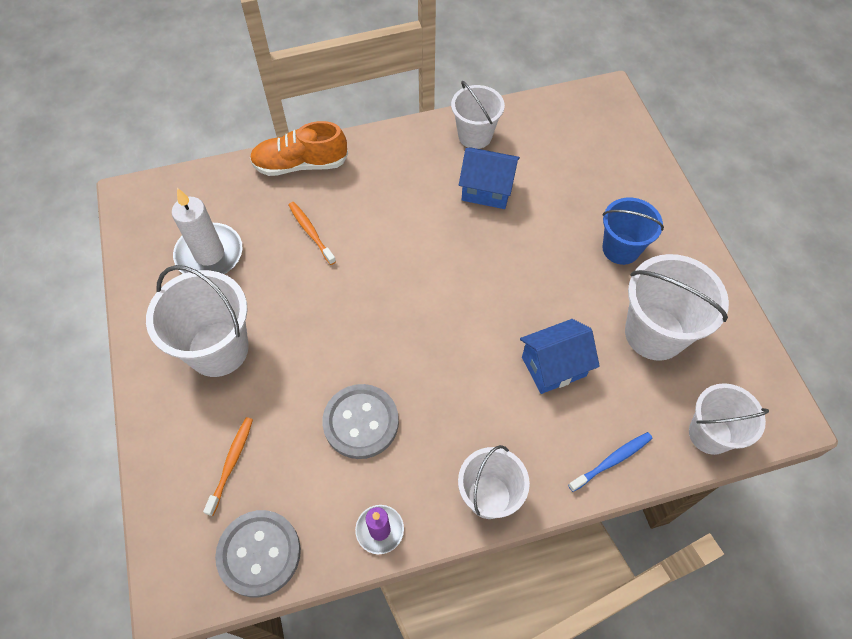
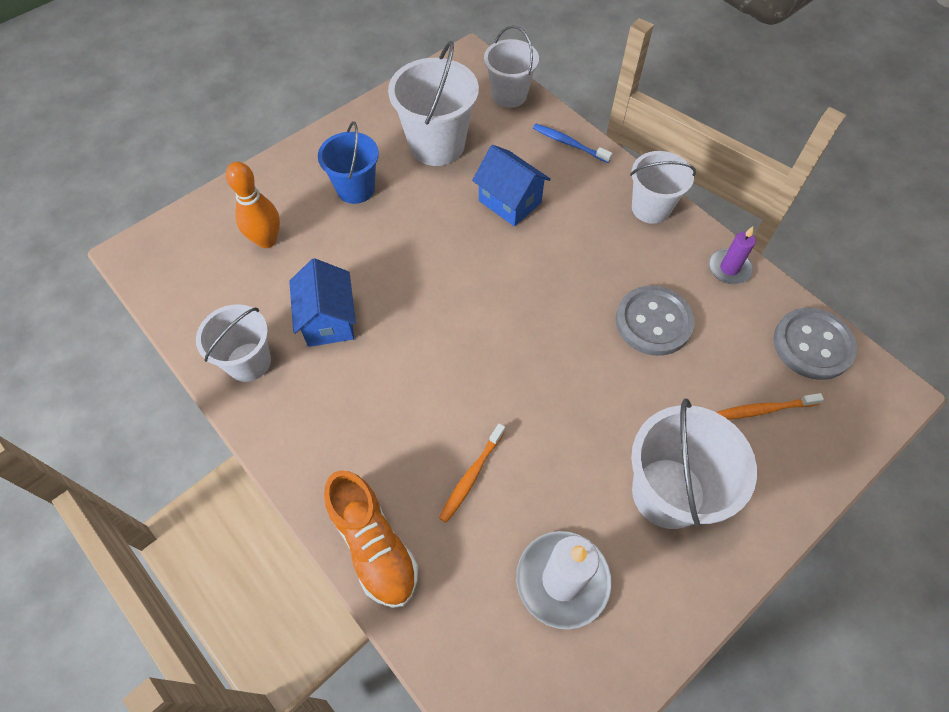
camera: 115 degrees left, 0 degrees up
none -> orange bowling pin [226,162,280,248]

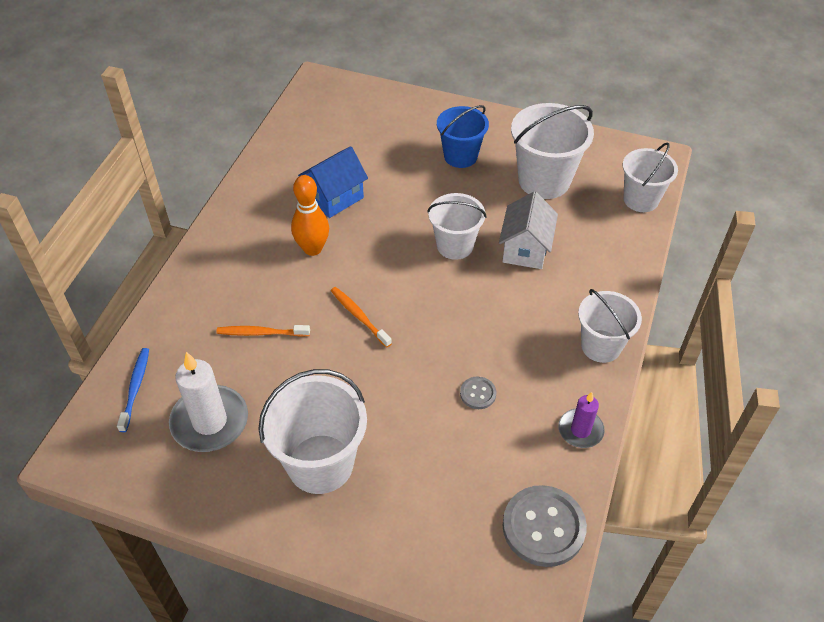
camera: 60 degrees right, 10 degrees down
white bucket [196,304,271,382] -> white bucket moved to [427,193,487,260]
orange bowling pin [226,162,280,248] -> orange bowling pin moved to [291,175,329,256]
orange shoe [324,470,418,608] -> none
blue house [472,145,551,226] -> white house [499,191,558,269]
blue toothbrush [533,124,613,163] -> blue toothbrush moved to [117,348,149,432]
grey button [616,285,695,356] -> grey button [460,376,496,409], size x0.49
orange toothbrush [716,393,824,419] -> orange toothbrush moved to [331,287,392,347]

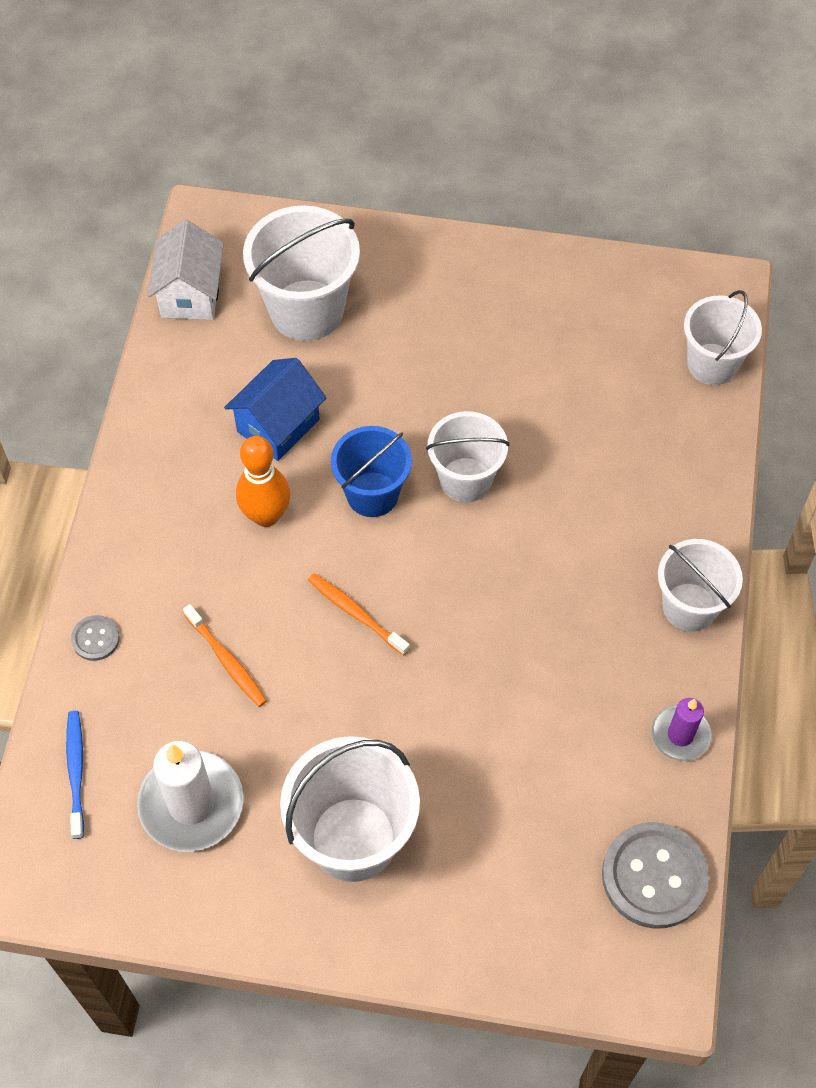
camera: 10 degrees left, 10 degrees up
orange toothbrush [216,325,310,337] -> orange toothbrush turned 120 degrees counterclockwise [183,604,267,707]
blue bucket [437,105,489,168] -> blue bucket moved to [331,426,412,517]
grey button [460,376,496,409] -> grey button moved to [71,615,120,661]
white house [499,191,558,269] -> white house moved to [147,220,224,320]
white bucket [511,103,594,199] -> white bucket moved to [243,205,360,341]

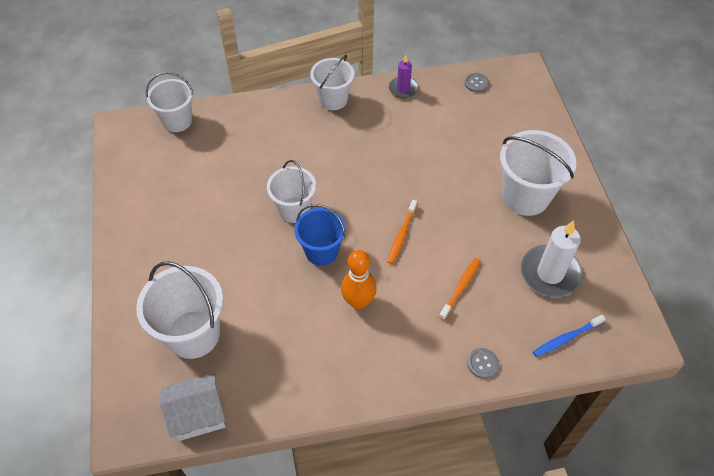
camera: 110 degrees left, 5 degrees down
blue house [224,358,326,461] -> none
grey button [602,822,709,929] -> grey button [464,73,489,92], size x0.49

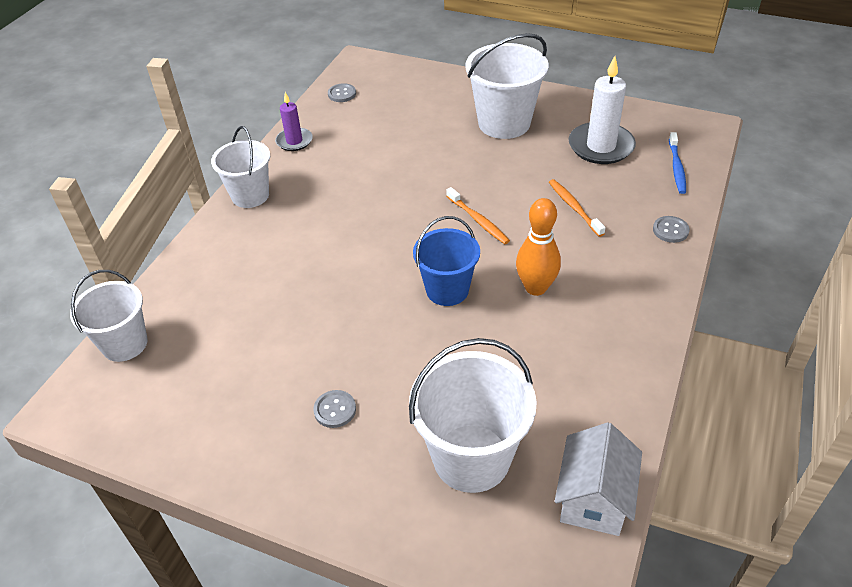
camera: 55 degrees left, 10 degrees down
white bucket [267,160,316,223] -> none
none -> grey button [313,390,356,428]

